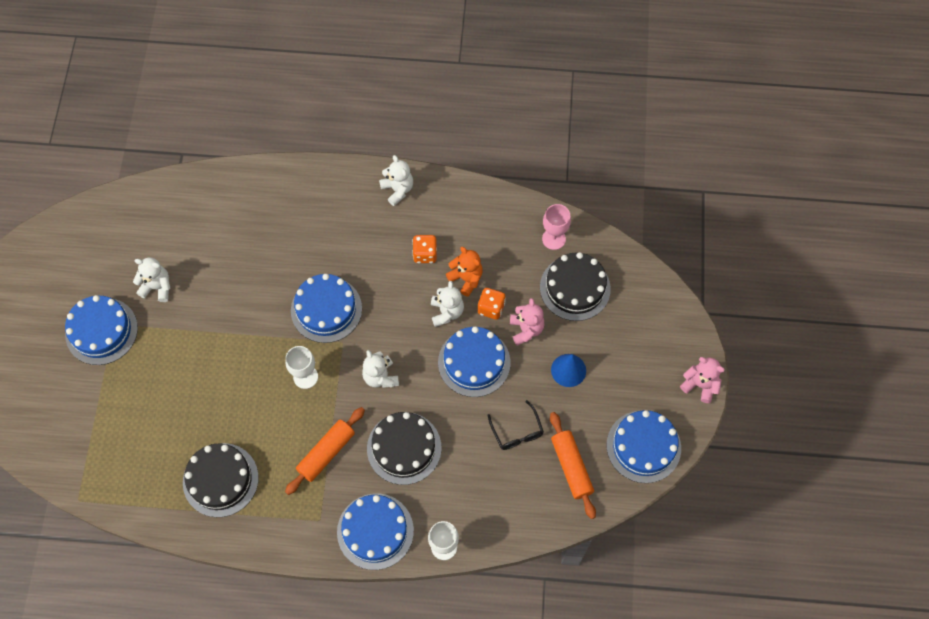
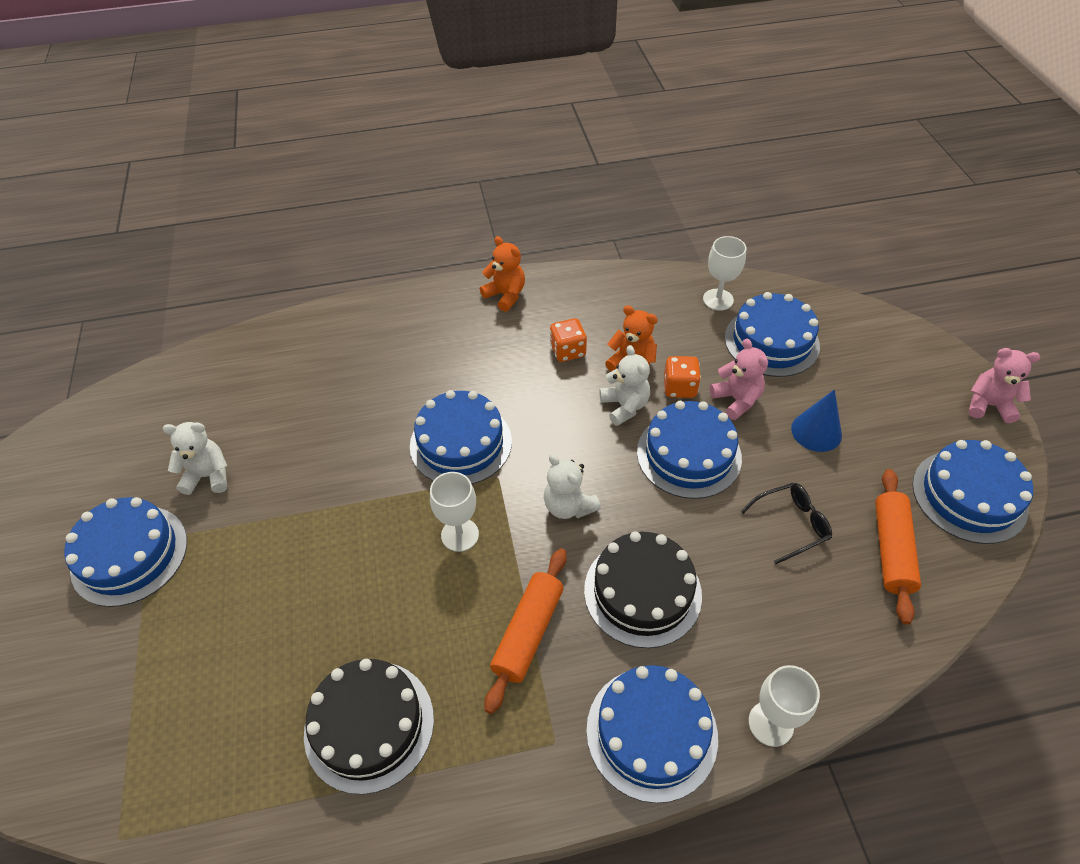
camera: 15 degrees left, 15 degrees down
white teddy bear [379,155,413,206] -> orange teddy bear [480,236,525,312]
black glasses [487,400,544,450] -> black glasses turned 75 degrees counterclockwise [741,483,832,564]
black cake [540,252,611,321] -> blue cake [725,292,820,377]
pink goblet [542,204,571,250] -> white goblet [703,236,746,311]
orange rolling pin [550,412,596,519] -> orange rolling pin turned 45 degrees clockwise [875,469,921,624]

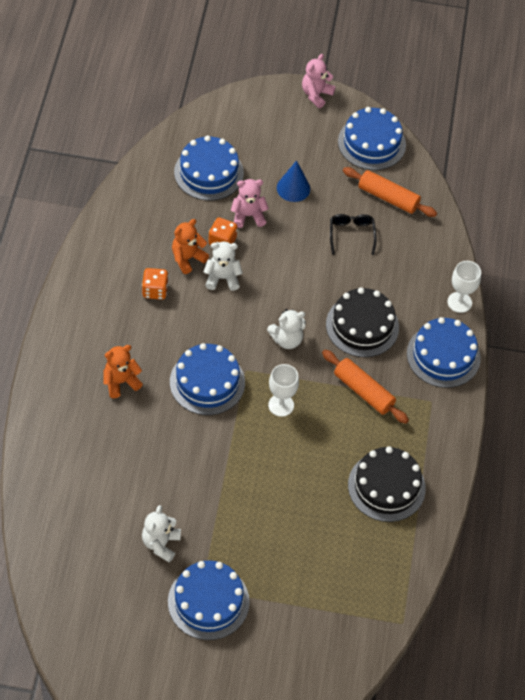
camera: 75 degrees left, 5 degrees up
orange teddy bear [480,236,525,312] -> orange teddy bear moved to [103,345,143,398]
blue cake [637,401,742,499] -> none
white goblet [703,236,746,311] -> none

